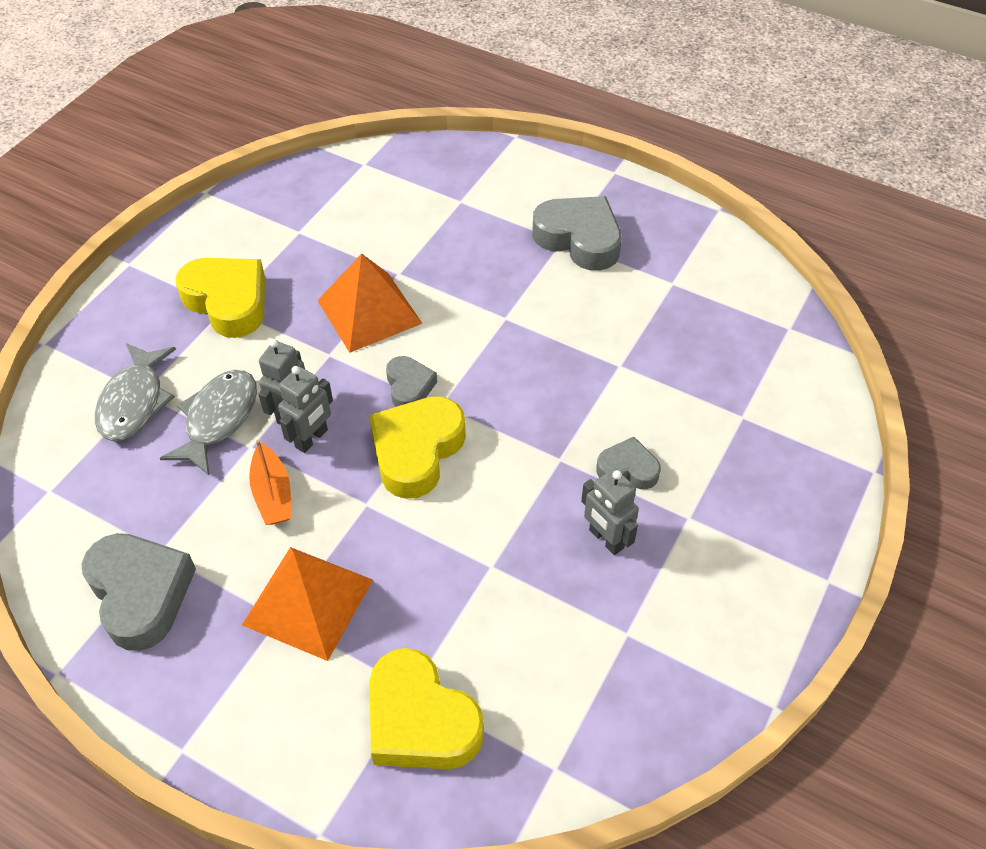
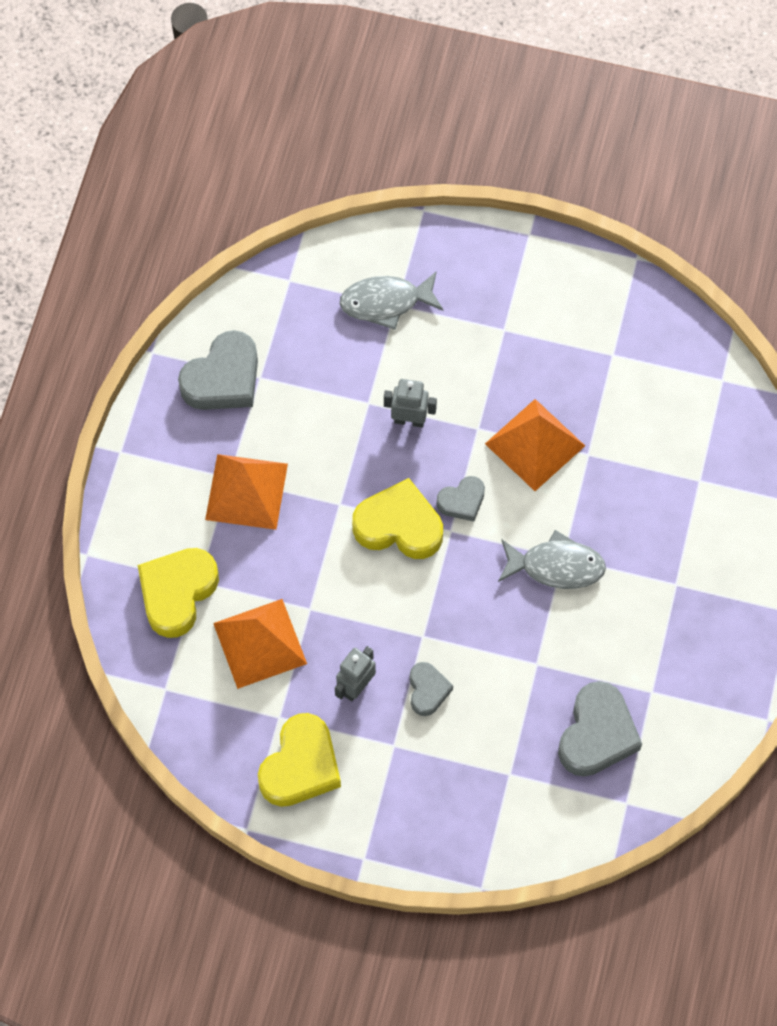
camera: 75 degrees right, 15 degrees up
grey fish [160,370,257,475] -> grey fish moved to [498,530,606,589]
yellow heart [176,258,265,338] -> yellow heart moved to [258,713,341,807]
orange boat [249,440,292,525] -> none
grey robot [278,366,333,453] -> none
grey heart [532,196,622,271] -> grey heart moved to [558,681,642,777]
none -> orange pyramid [213,599,307,689]

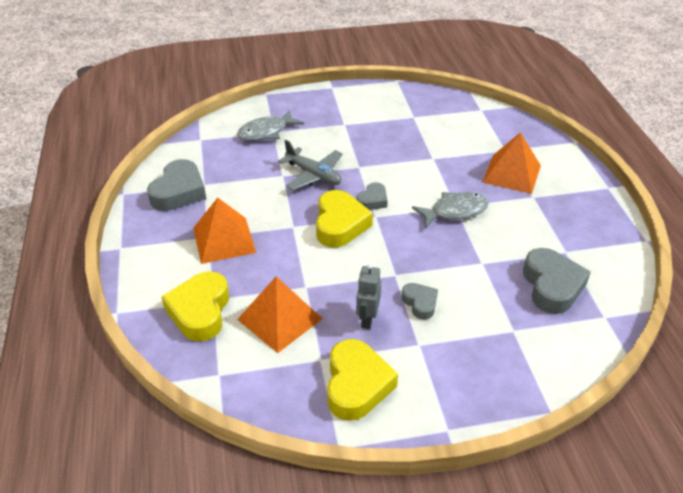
camera: 25 degrees left, 25 degrees down
yellow heart [352,478,443,559] -> yellow heart turned 105 degrees clockwise [316,190,373,248]
grey robot [384,379,437,428] -> grey plane [278,140,343,190]
orange pyramid [485,399,585,491] -> orange pyramid moved to [482,132,541,194]

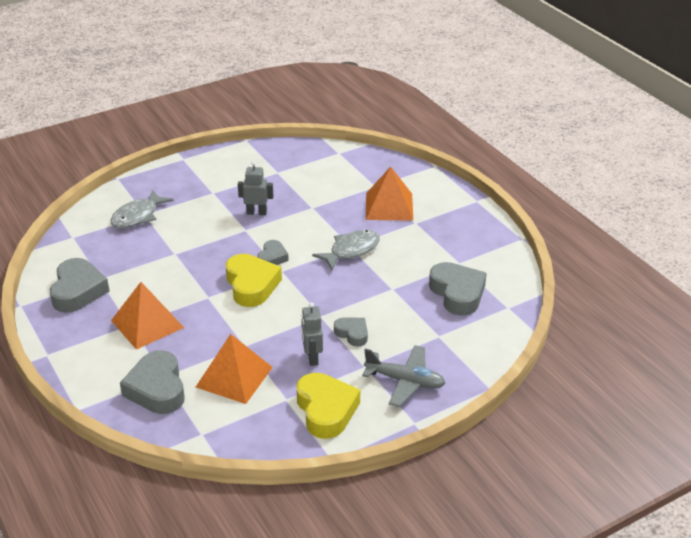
camera: 20 degrees left, 5 degrees down
yellow heart [161,271,229,342] -> grey heart [120,350,185,414]
grey plane [278,140,343,190] -> grey plane moved to [362,345,445,407]
none -> grey robot [238,161,273,215]

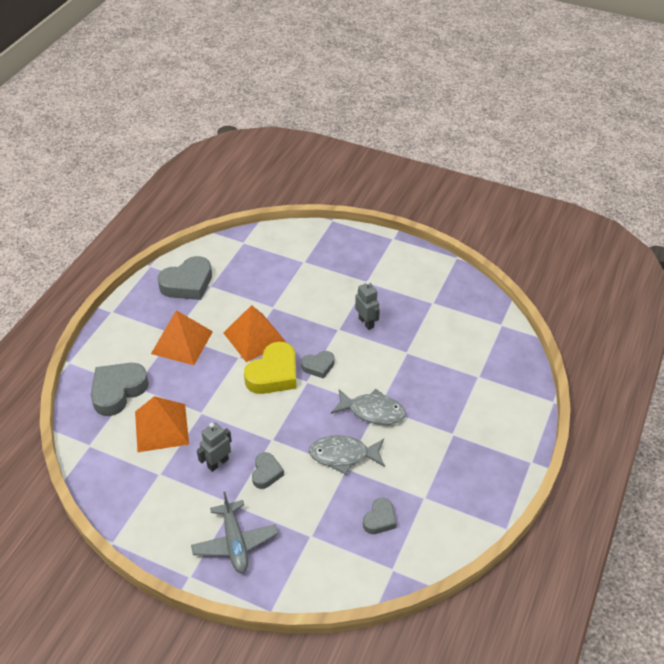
camera: 55 degrees right, 10 degrees up
grey fish [110,190,173,228] -> grey fish moved to [309,435,385,474]
yellow heart [296,373,360,439] -> none
orange pyramid [366,166,413,221] -> orange pyramid moved to [223,305,287,362]
grey heart [429,262,487,316] -> grey heart [363,498,397,534], size x0.56

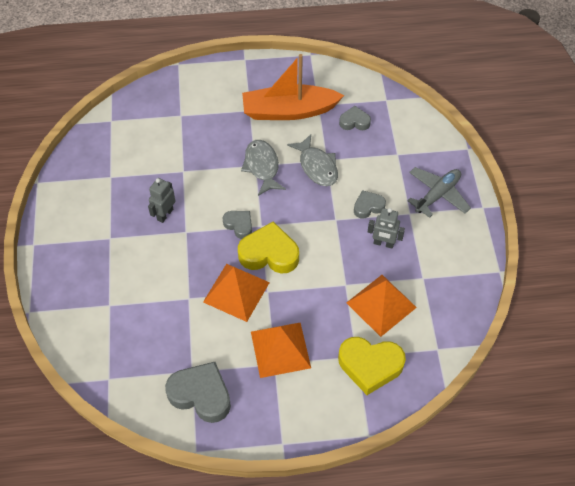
camera: 120 degrees left, 10 degrees up
grey heart [91,363,149,416] -> yellow heart [338,337,406,395]
none -> orange boat [242,54,344,120]

